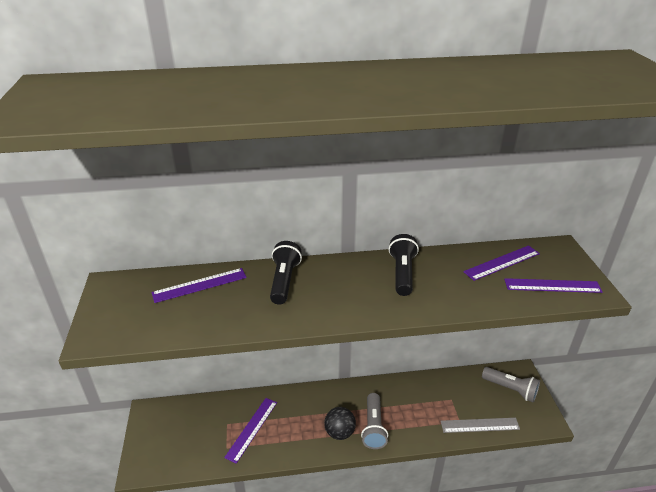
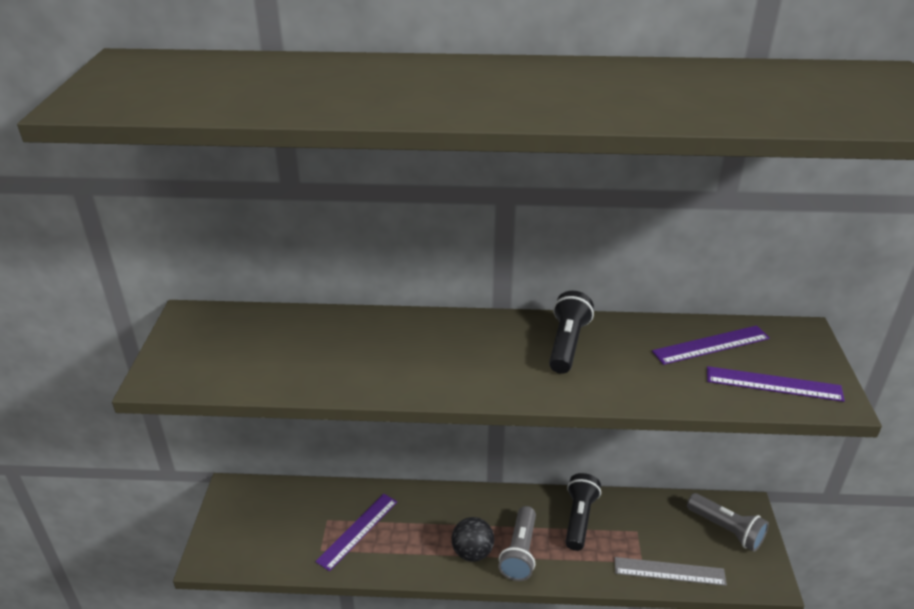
camera: 10 degrees right, 0 degrees up
purple ruler [151,268,247,303] -> none
black flashlight [270,241,302,304] -> black flashlight moved to [565,473,601,551]

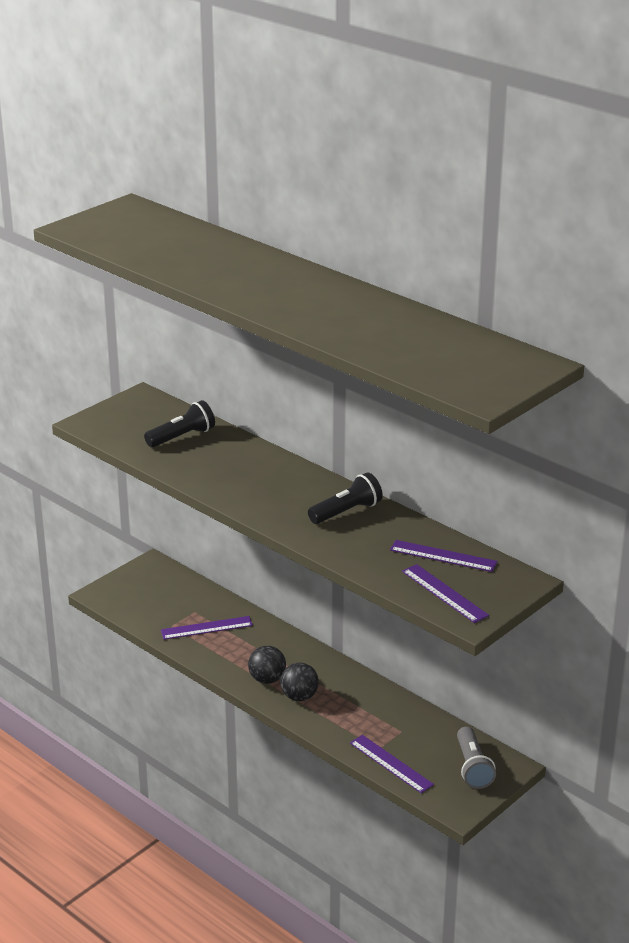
camera: 40 degrees right, 5 degrees down
grey flashlight [498,506,536,581] -> black ball [280,663,319,701]
black flashlight [565,473,601,551] -> black flashlight moved to [144,400,215,447]
grey ruler [615,557,727,586] -> purple ruler [350,735,434,793]

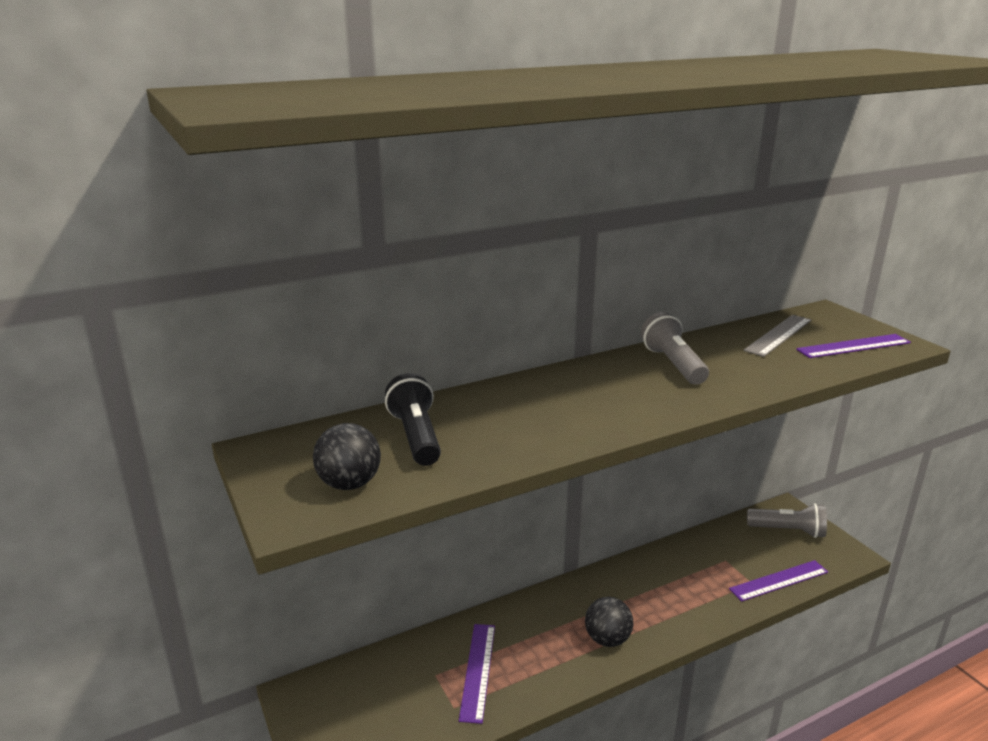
camera: 70 degrees left, 5 degrees down
black ball [280,663,319,701] -> black ball moved to [313,423,381,490]
black flashlight [308,472,383,524] -> grey flashlight [641,312,709,385]
purple ruler [390,540,498,572] -> grey ruler [744,315,811,357]

